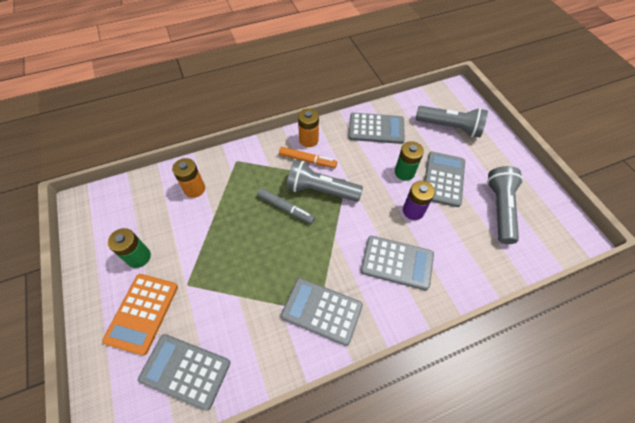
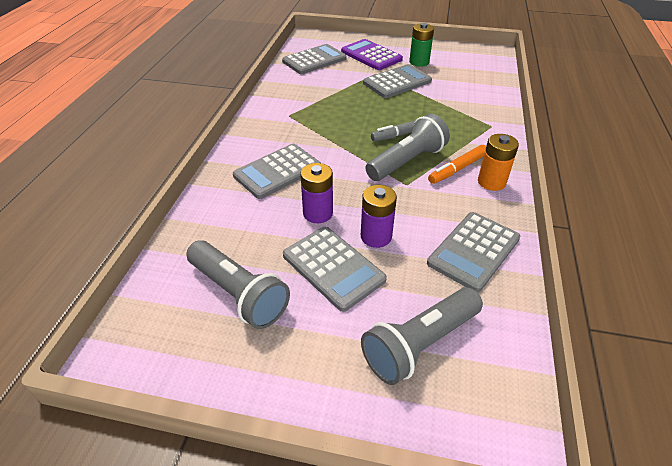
camera: 125 degrees right, 15 degrees down
orange calculator [102,274,178,356] -> purple calculator [341,39,403,70]
orange battery [172,158,205,198] -> none
grey calculator [281,278,363,346] -> grey calculator moved to [363,64,432,98]
green battery [395,141,424,181] -> purple battery [361,185,397,248]

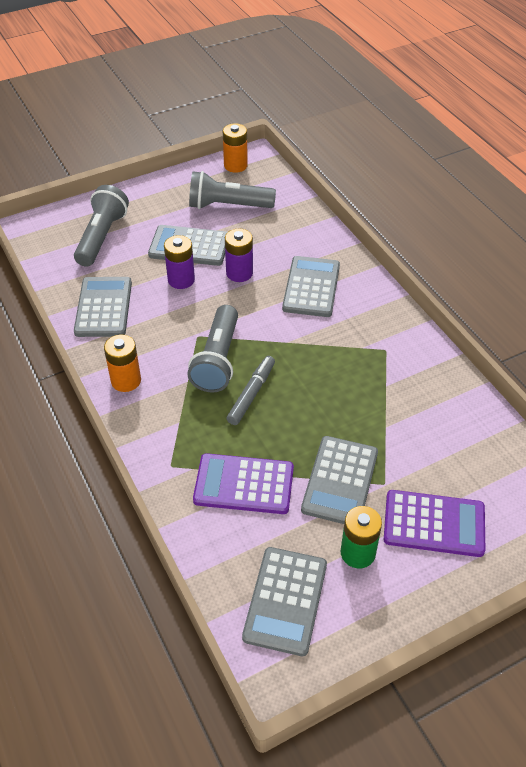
camera: 140 degrees right, 5 degrees up
grey calculator [282,44,347,74] -> grey calculator moved to [242,547,327,656]
orange marker [428,145,486,184] -> none
none -> purple calculator [193,453,294,514]
none -> orange battery [223,123,248,173]

